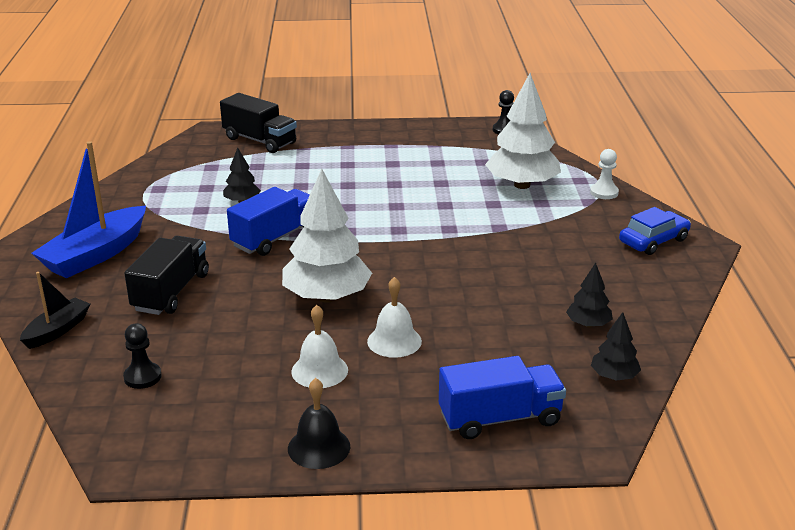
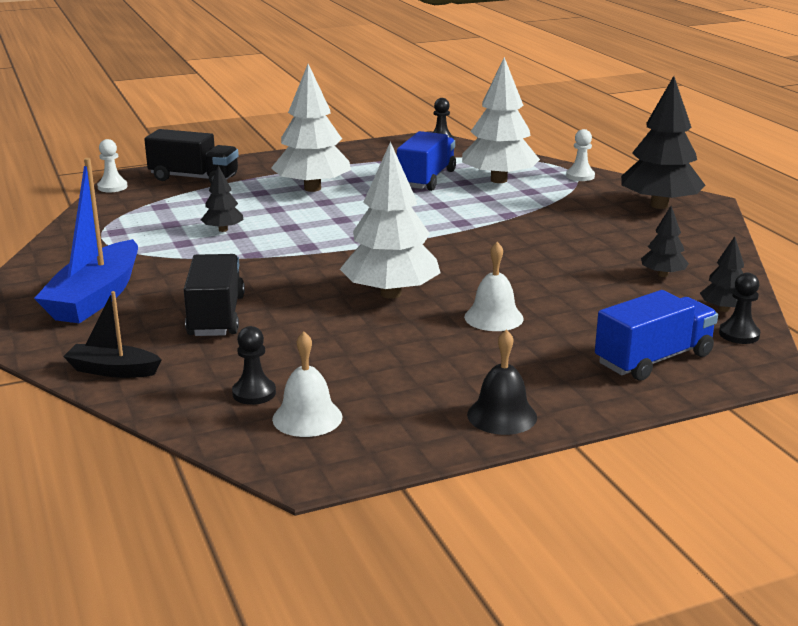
camera: 20 degrees left, 5 degrees down
black boat [20,272,90,349] -> black boat turned 90 degrees counterclockwise [63,291,162,378]
blue truck [227,187,310,256] -> blue truck moved to [397,131,456,191]
white bell [291,305,348,388] -> white bell moved to [272,332,342,437]
blue car [619,207,691,255] -> black tree [621,76,706,209]
none -> white pawn [97,139,128,192]
none -> white tree [271,64,351,192]
none -> black pawn [719,273,760,344]

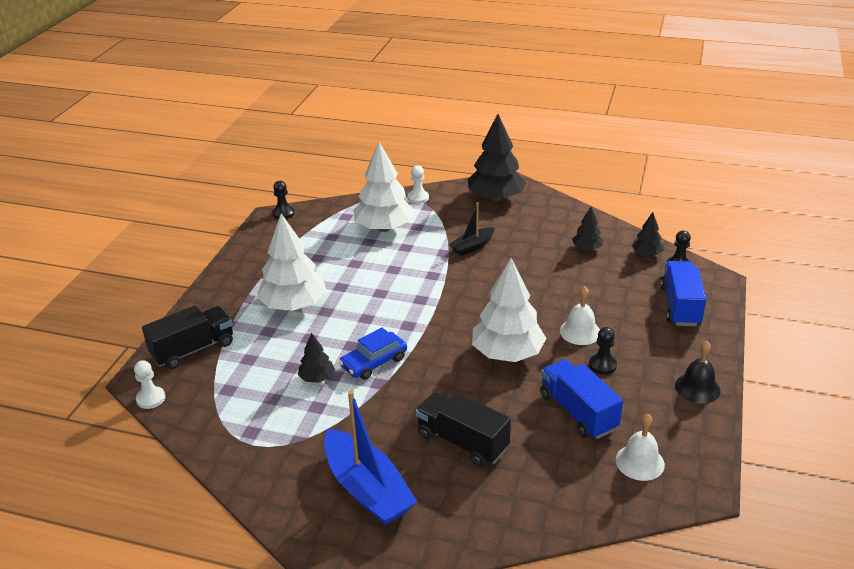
camera: 50 degrees left, 10 degrees up
black boat [63,291,162,378] -> black boat moved to [449,202,495,256]
black pawn [232,326,276,405] -> black pawn moved to [589,327,617,375]
blue truck [397,131,456,191] -> blue truck moved to [540,359,623,439]
none -> blue car [339,327,407,380]

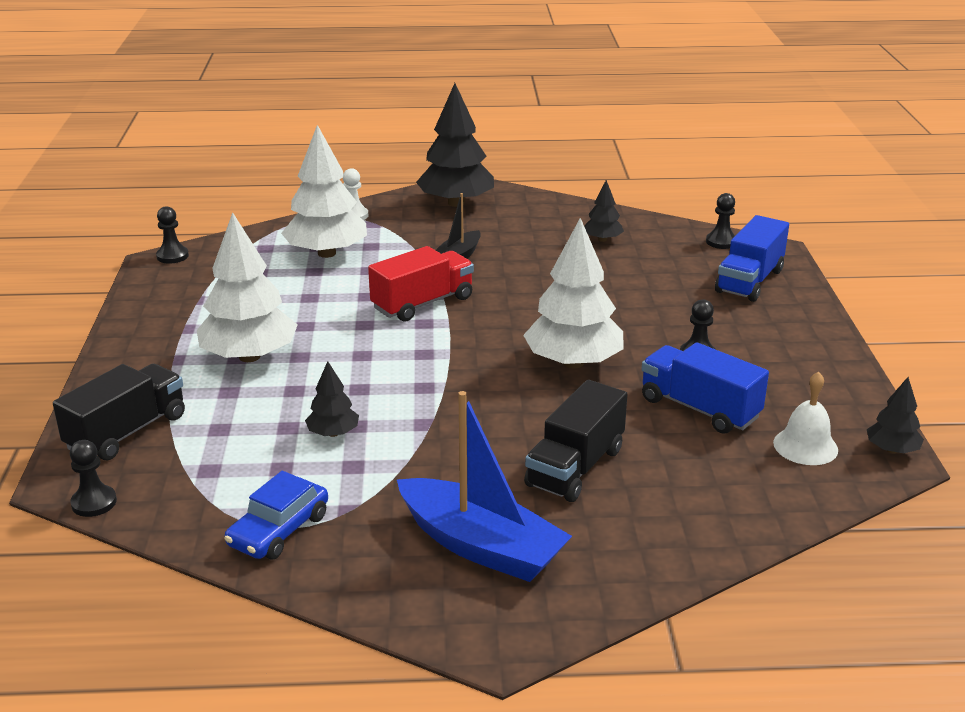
camera: 20 degrees left, 5 degrees down
white pawn [134,360,165,409] -> black pawn [70,440,117,517]
blue car [339,327,407,380] -> blue car moved to [224,471,328,560]
black truck [416,392,511,466] -> black truck turned 75 degrees counterclockwise [524,380,628,502]
white bell [560,286,600,345] -> none
black tree [632,212,664,256] -> black tree moved to [867,377,924,453]
blue truck [660,261,706,326] -> blue truck turned 135 degrees counterclockwise [715,215,789,302]
black bell [675,341,720,404] -> none
none -> red truck [368,246,474,321]

